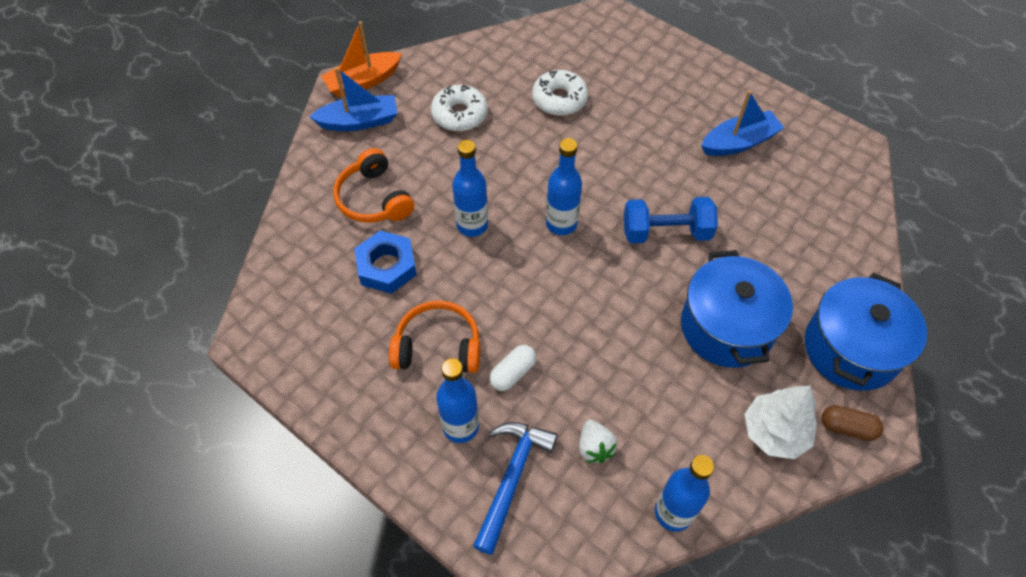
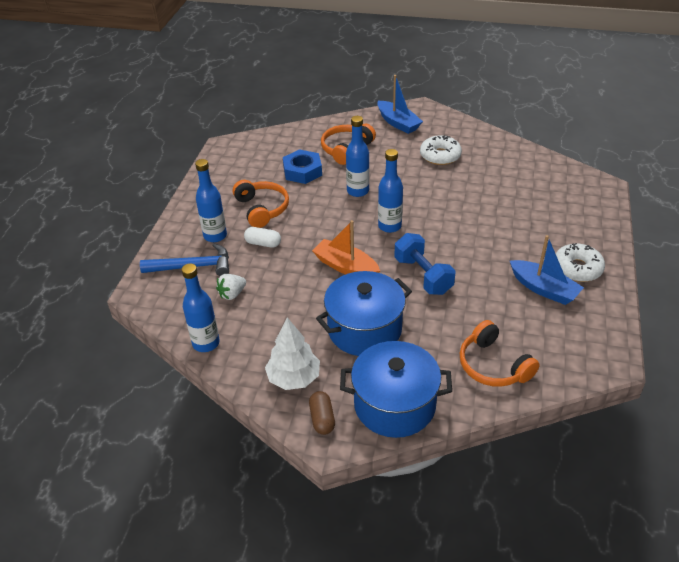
camera: 65 degrees right, 15 degrees down
orange boat [321,21,402,97] -> orange boat moved to [312,220,380,274]
white donut [532,70,588,116] -> white donut moved to [556,243,605,282]
none -> orange headphones [460,320,540,387]

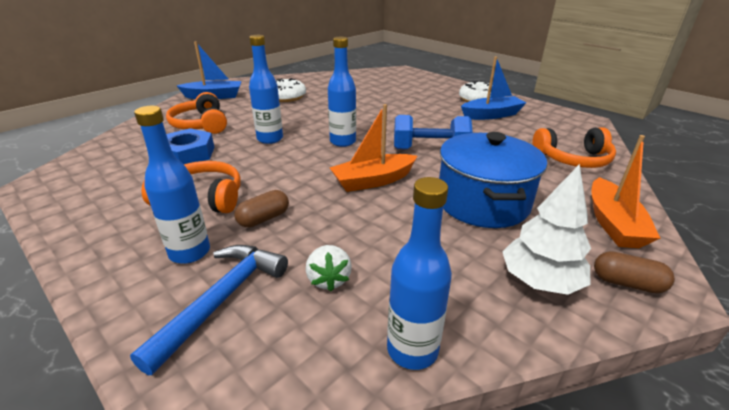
camera: 60 degrees left, 10 degrees down
white capsule [244,227,281,248] -> brown capsule [234,190,289,228]
blue pot [340,341,452,438] -> orange boat [591,135,660,248]

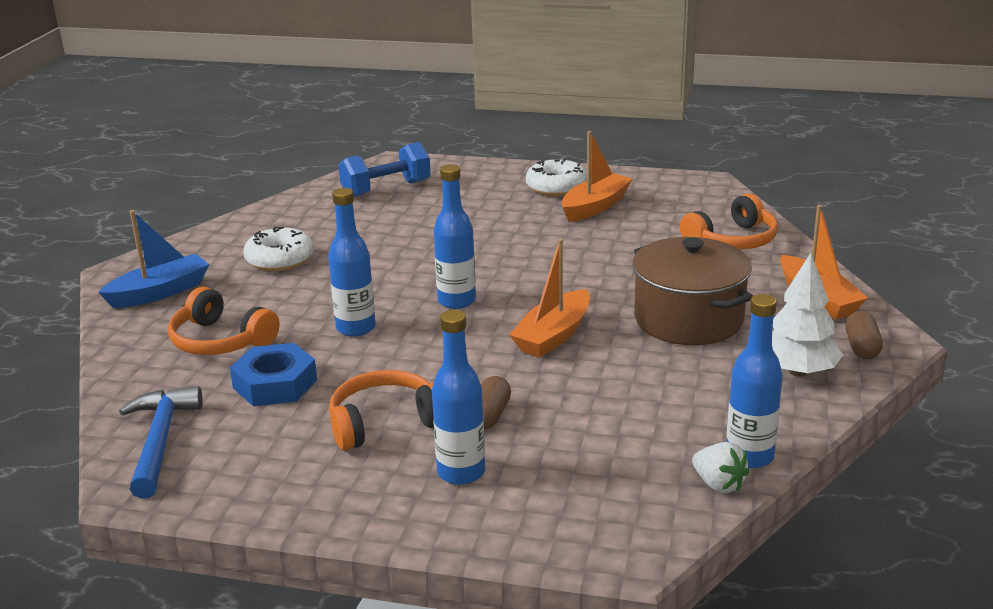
camera: 30 degrees left, 5 degrees down
blue hammer [130,245,288,375] -> blue hammer moved to [119,386,203,499]
white strawberry [306,245,352,291] -> white strawberry moved to [692,442,749,493]
blue dumbbell [394,115,473,149] -> blue dumbbell moved to [338,142,431,197]
blue pot [439,132,547,228] -> brown pot [632,237,753,345]
blue boat [461,57,526,120] -> orange boat [561,131,632,222]
brown capsule [594,251,675,293] -> brown capsule turned 75 degrees counterclockwise [845,311,883,359]

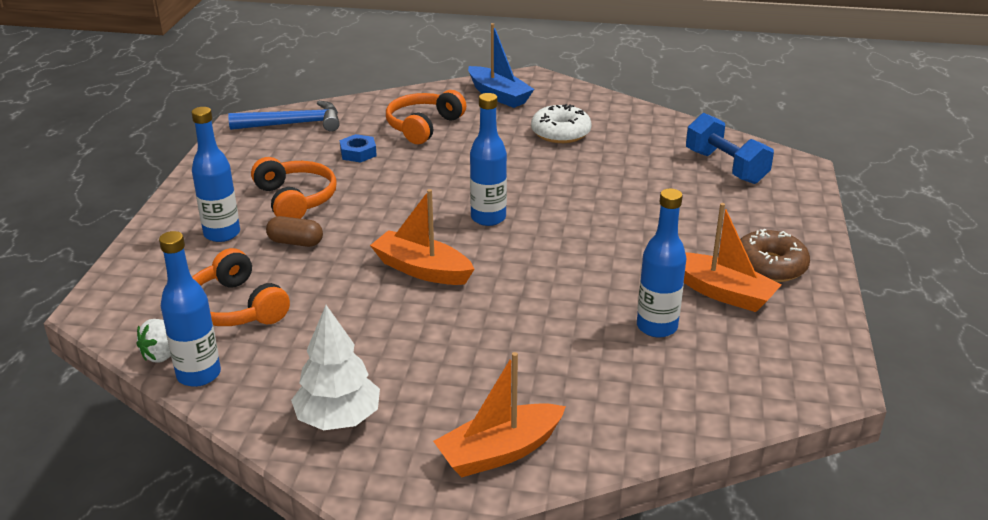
camera: 85 degrees right, 5 degrees up
blue nut [230,343,317,406] -> blue nut [340,134,377,163], size x0.63
blue bottle [328,188,376,337] -> blue bottle moved to [637,188,686,338]
white donut [526,159,587,197] -> brown donut [740,229,810,282]
brown pot [632,237,753,345] -> none
orange headphones [680,194,778,249] -> orange headphones moved to [192,248,290,326]
brown capsule [845,311,883,359] -> none

